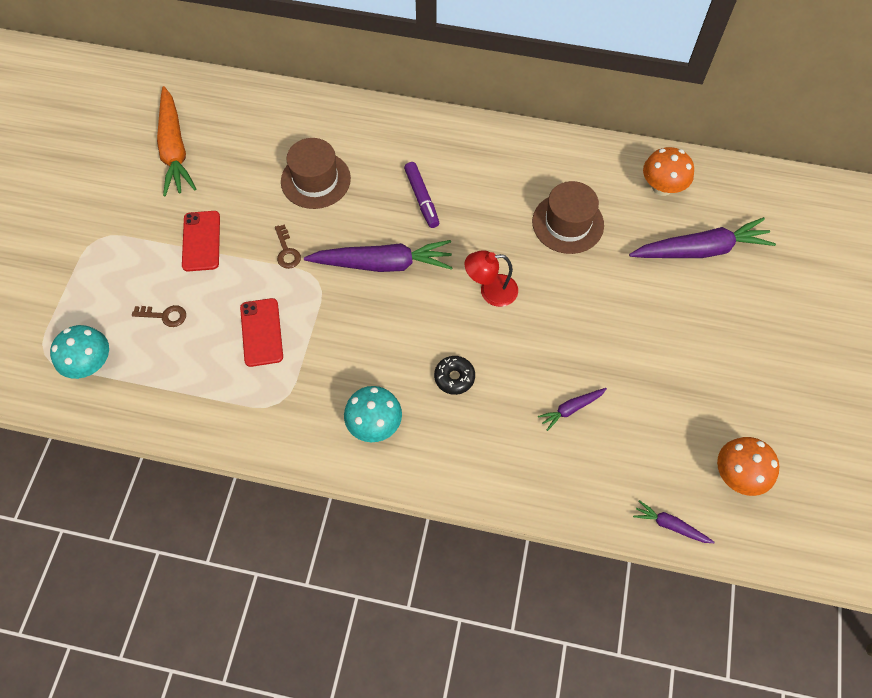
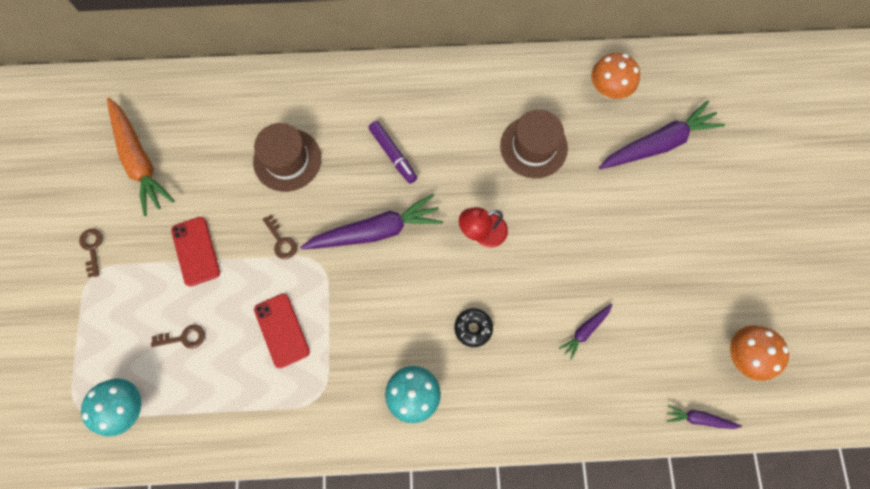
camera: 15 degrees left, 10 degrees up
none -> brown key [79,228,103,277]

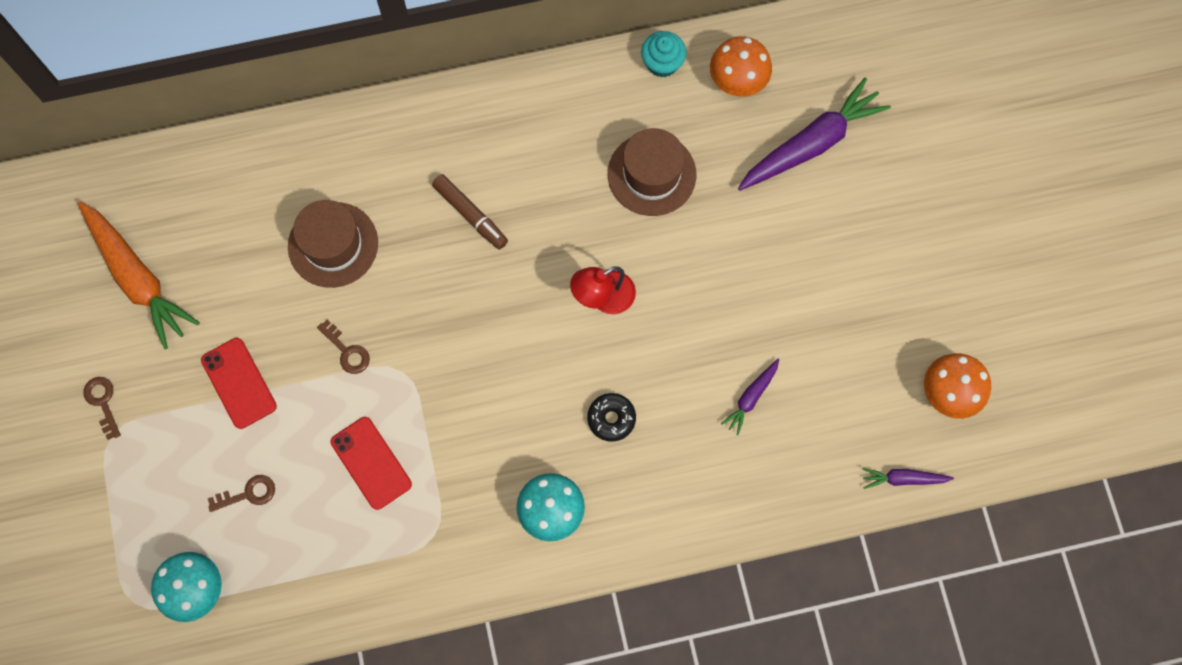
camera: 10 degrees left, 0 degrees up
purple carrot [300,194,443,249] -> none
purple marker [368,121,417,184] -> brown marker [432,174,508,249]
none -> turquoise cupcake [641,31,686,78]

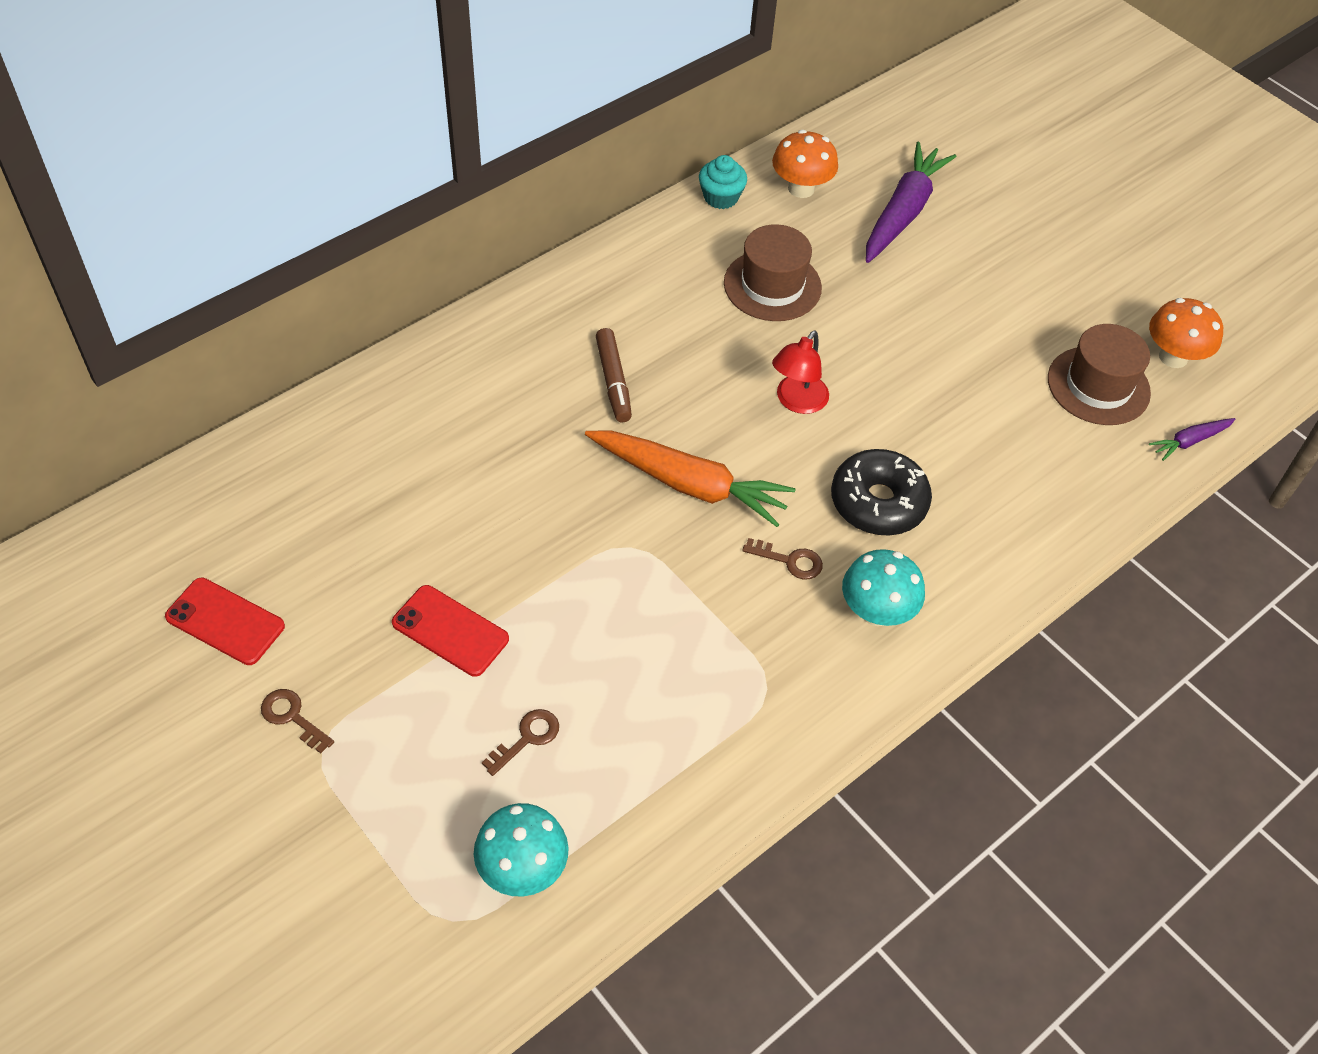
camera: 30 degrees left, 20 degrees down
orange carrot [78,202,200,349] -> orange carrot moved to [585,430,795,527]
brown hat [288,200,378,288] -> brown hat moved to [1048,324,1151,425]
brown key [317,320,370,374] -> brown key moved to [742,538,823,580]
red phone [330,417,412,510] -> red phone moved to [165,578,285,665]
brown marker [432,174,508,249] -> brown marker turned 60 degrees clockwise [596,328,632,422]
black donut [587,393,636,442] -> black donut [831,449,932,536], size x1.73
purple carrot [721,359,779,435] -> none

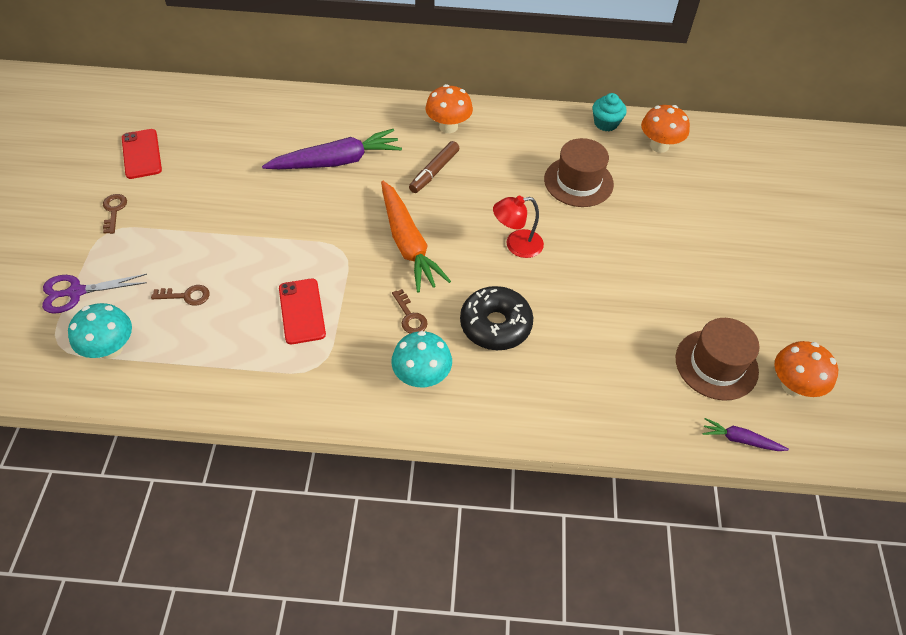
camera: 45 degrees right, 0 degrees up
red phone [392,585,509,677] -> red phone moved to [279,279,326,344]
purple carrot [866,142,956,263] -> purple carrot moved to [262,129,402,169]
none -> purple scissors [42,274,147,314]
none -> orange mushroom [426,84,473,133]

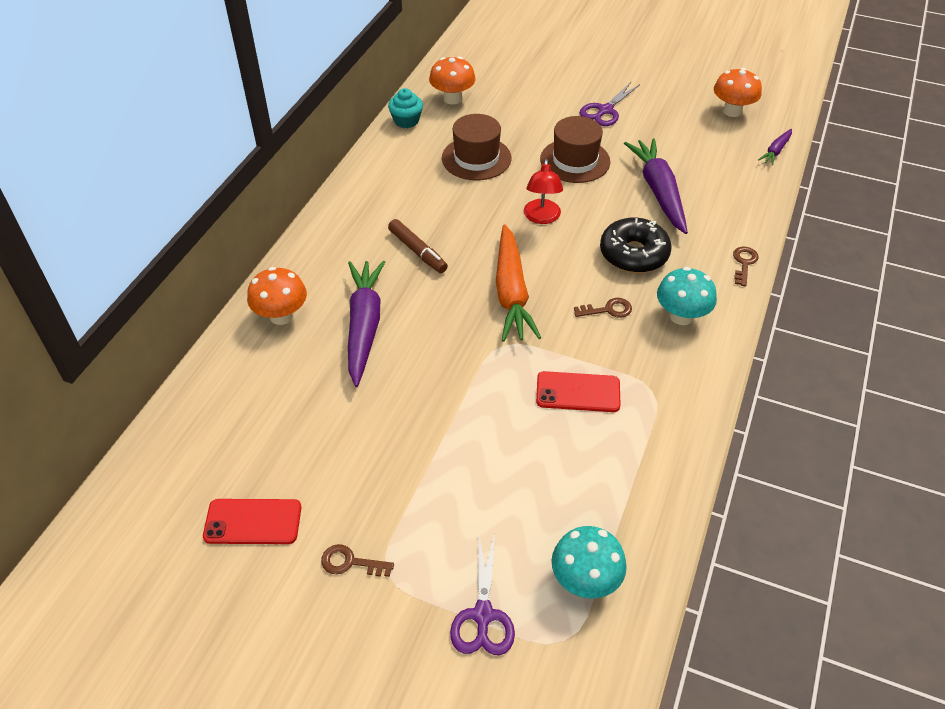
camera: 70 degrees left, 5 degrees down
brown key [151,285,210,306] -> brown key moved to [733,247,759,287]
orange carrot [381,181,451,293] -> orange carrot turned 90 degrees clockwise [496,224,541,342]
orange mushroom [426,84,473,133] -> orange mushroom moved to [247,267,307,325]
brown hat [676,318,760,401] -> brown hat moved to [540,116,610,183]
none -> purple scissors [580,82,640,126]
none -> purple carrot [624,138,688,234]

